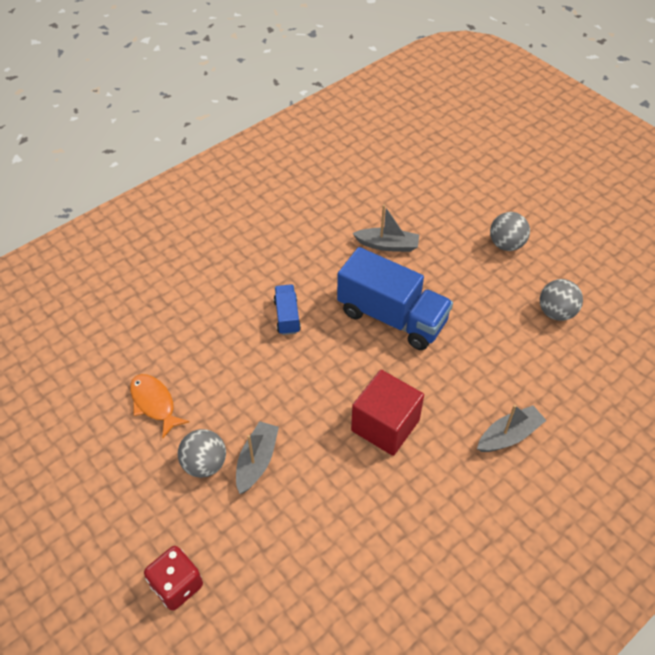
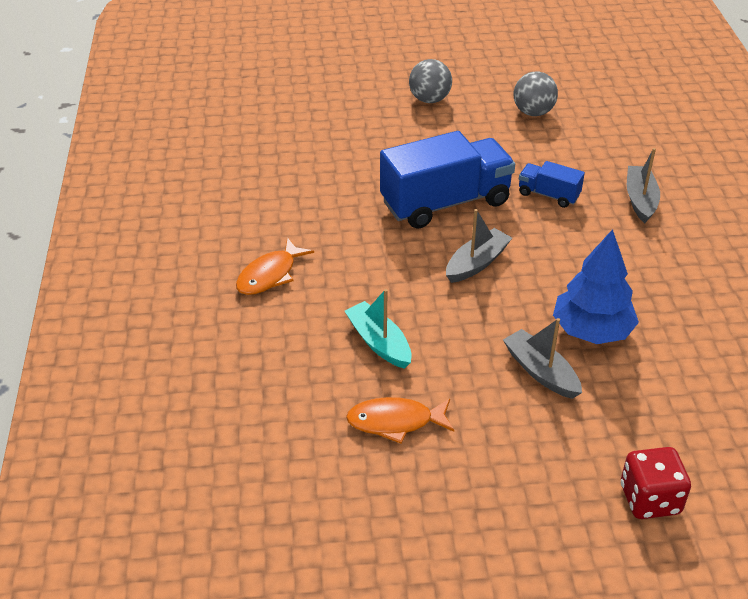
camera: 55 degrees left, 10 degrees down
grey ball [178,429,226,478] -> none
blue truck [274,284,301,335] -> blue truck moved to [519,161,585,208]
red cube [351,370,424,456] -> none
grey boat [352,205,419,252] -> grey boat moved to [446,209,512,283]
none -> orange fish [236,237,314,295]
none -> turquoise boat [345,289,412,369]
none -> blue tree [553,229,639,344]

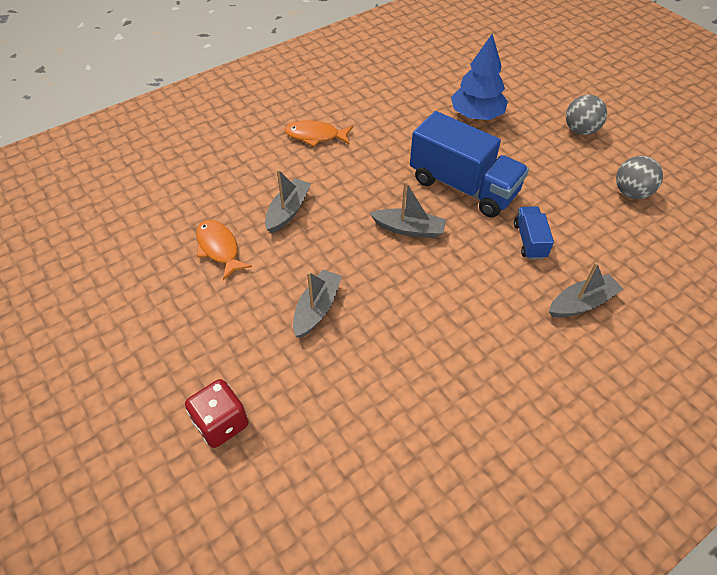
camera: 60 degrees right, 10 degrees up
turquoise boat [345,289,412,369] -> grey boat [265,170,311,233]
blue tree [553,229,639,344] -> blue tree moved to [451,34,508,120]

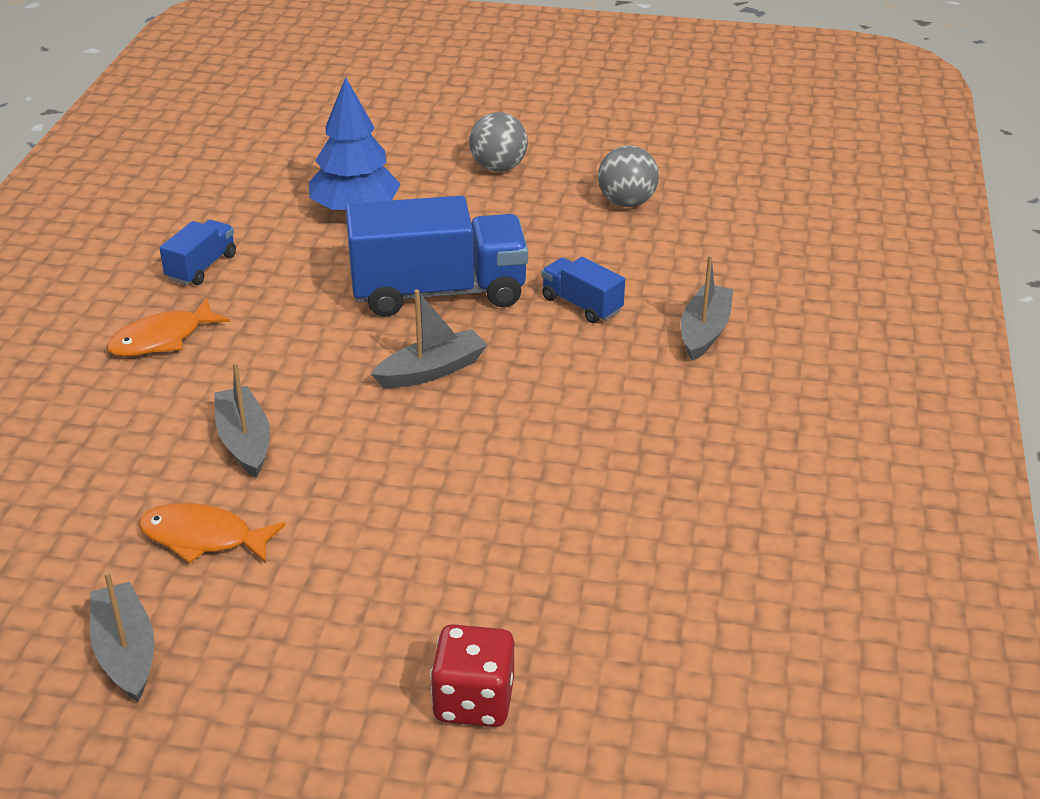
camera: 45 degrees left, 15 degrees down
grey boat [293,270,342,338] -> grey boat moved to [90,571,154,702]
none -> blue truck [159,220,236,285]

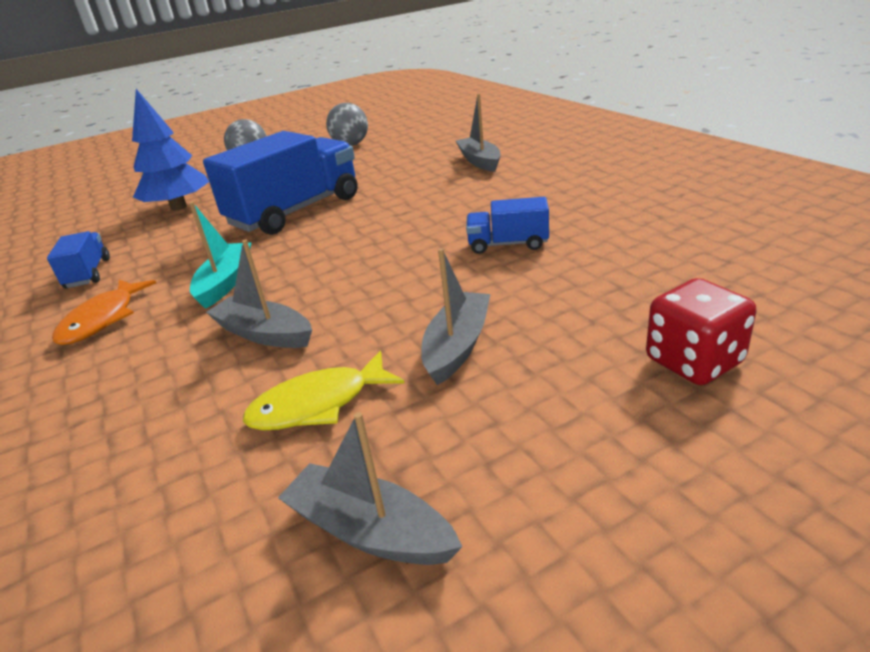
camera: 35 degrees left, 5 degrees down
orange fish [139,503,286,564] -> yellow fish [243,351,404,431]
grey boat [371,290,487,388] -> grey boat moved to [421,248,491,385]
blue truck [542,257,625,323] -> blue truck moved to [466,197,549,254]
none -> turquoise boat [189,202,252,309]

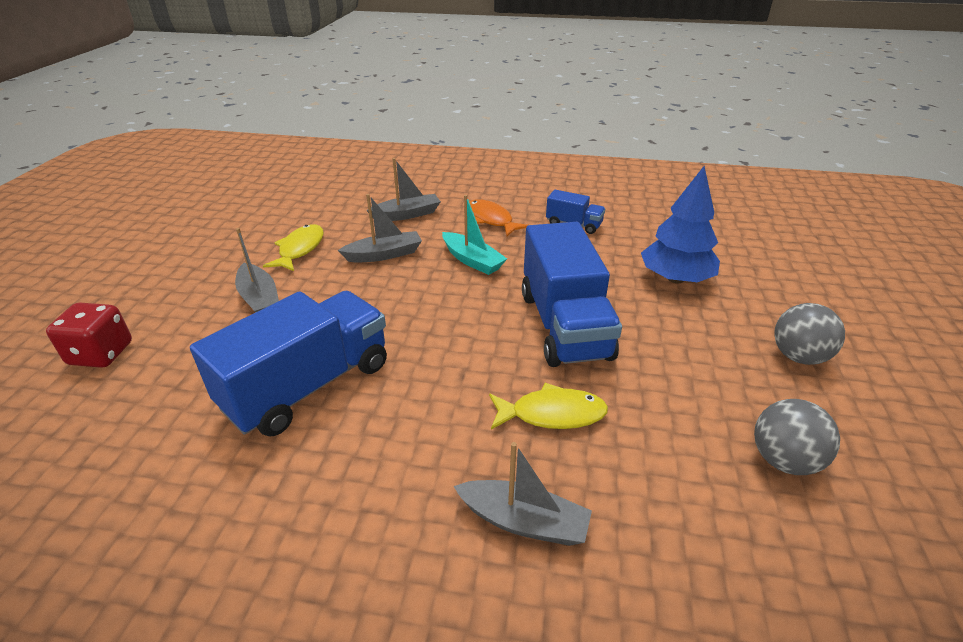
camera: 125 degrees right, 5 degrees up
grey boat [278,412,463,565] -> grey boat moved to [366,158,441,221]
blue truck [466,197,549,254] -> blue truck [190,291,387,437], size x2.08
none -> yellow fish [489,383,608,430]

